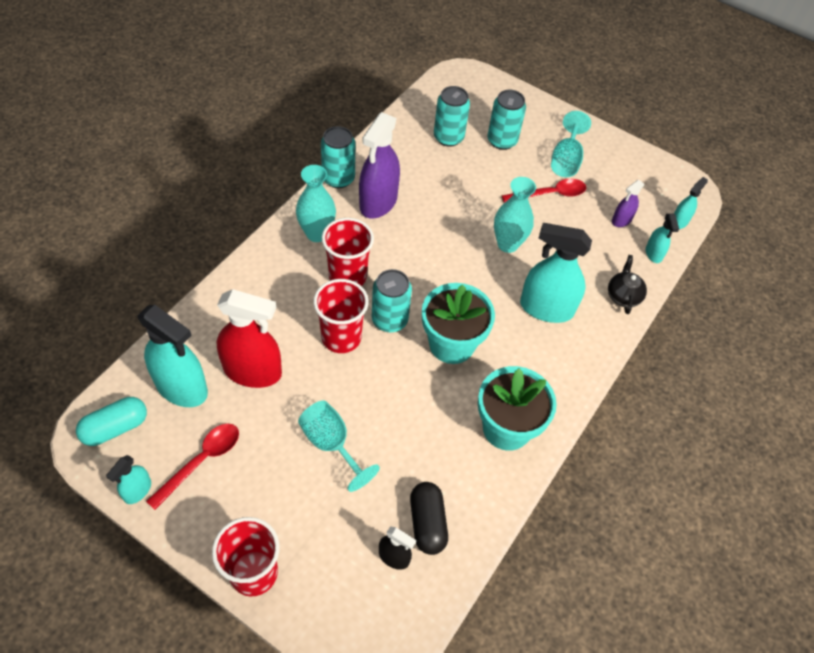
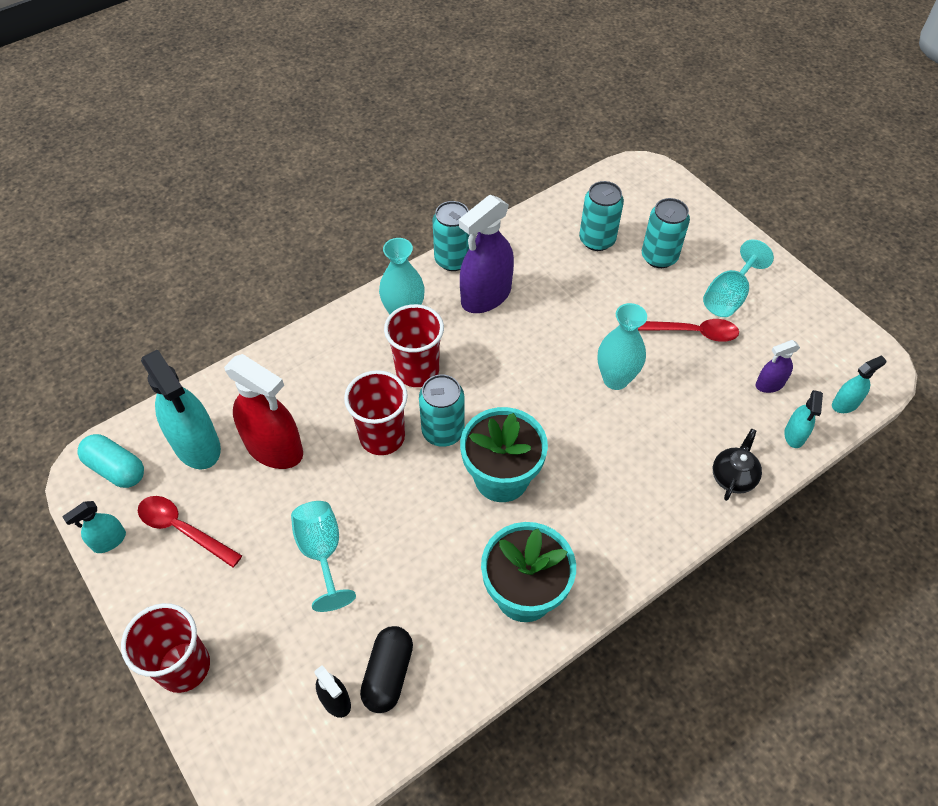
camera: 25 degrees right, 0 degrees up
turquoise capsule [76,397,147,446] -> turquoise capsule turned 45 degrees clockwise [78,434,144,488]
red spoon [146,424,239,510] -> red spoon turned 120 degrees counterclockwise [138,496,242,567]
turquoise spray bottle [520,223,592,323] -> none

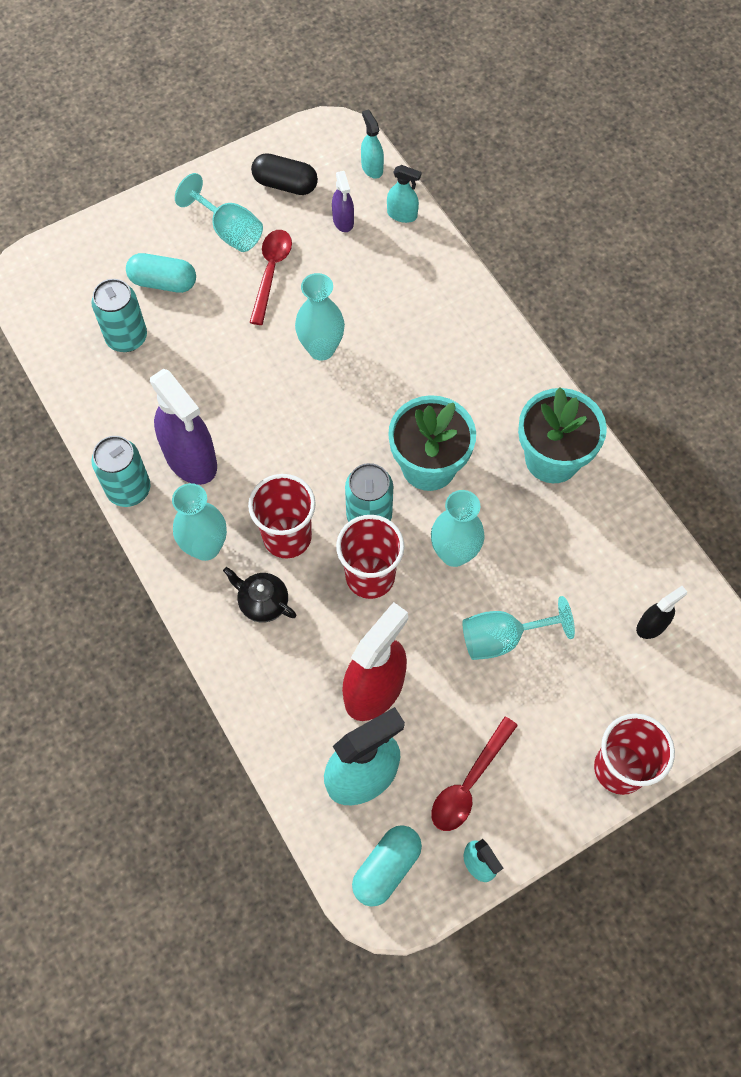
camera: 85 degrees left, 10 degrees up
black capsule [360,626,413,713] -> black capsule moved to [251,153,318,195]
turquoise can [642,198,690,268] -> turquoise capsule [126,253,196,293]
black teapot [713,428,762,501] -> black teapot moved to [223,567,297,623]
none -> turquoise vase [431,490,485,567]

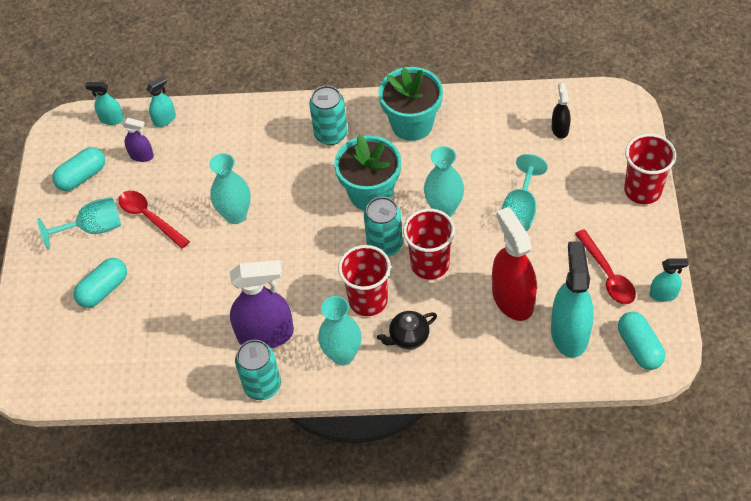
camera: 55 degrees left, 10 degrees down
turquoise can [91,279,147,352] -> turquoise can moved to [309,86,348,145]
black capsule [251,153,318,195] -> turquoise capsule [52,147,105,191]

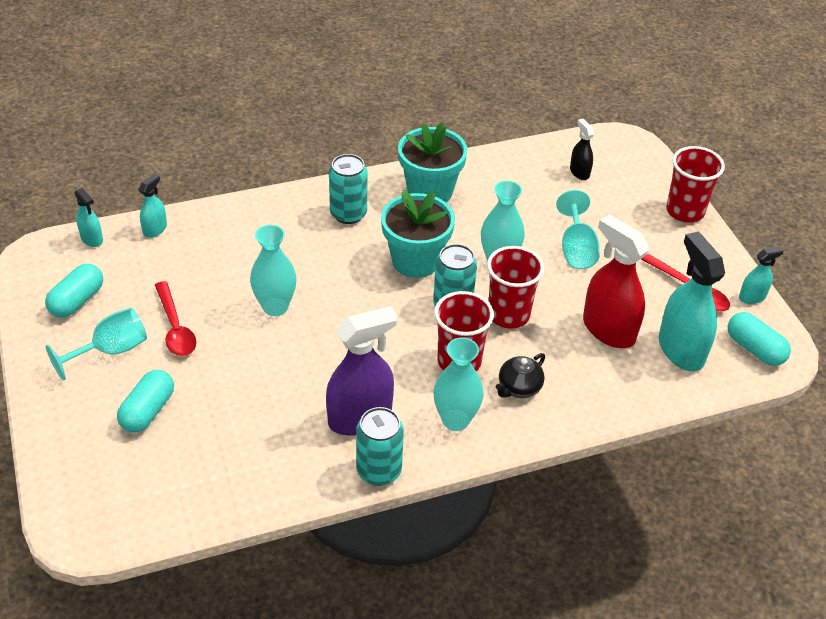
camera: 25 degrees left, 10 degrees down
turquoise spray bottle [85,82,124,125] -> turquoise spray bottle turned 120 degrees counterclockwise [74,188,103,247]
red spoon [119,191,190,249] -> red spoon turned 135 degrees counterclockwise [155,281,196,356]
purple spray bottle [122,118,154,162] -> none

